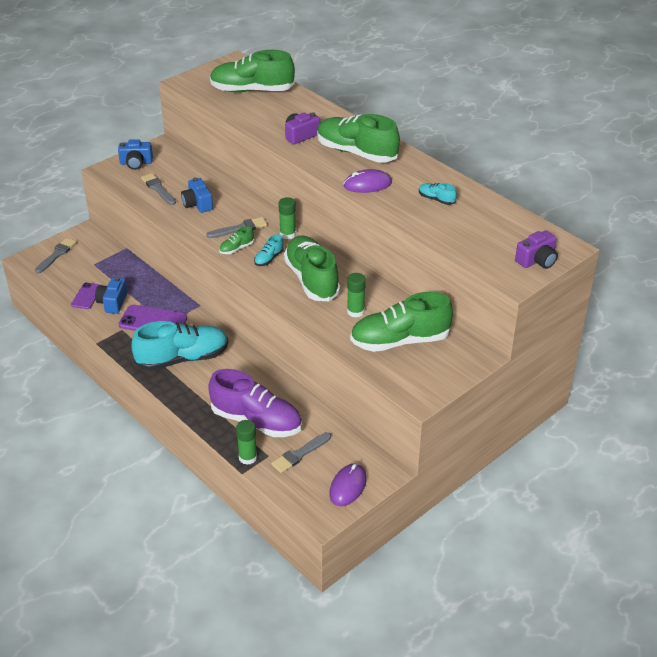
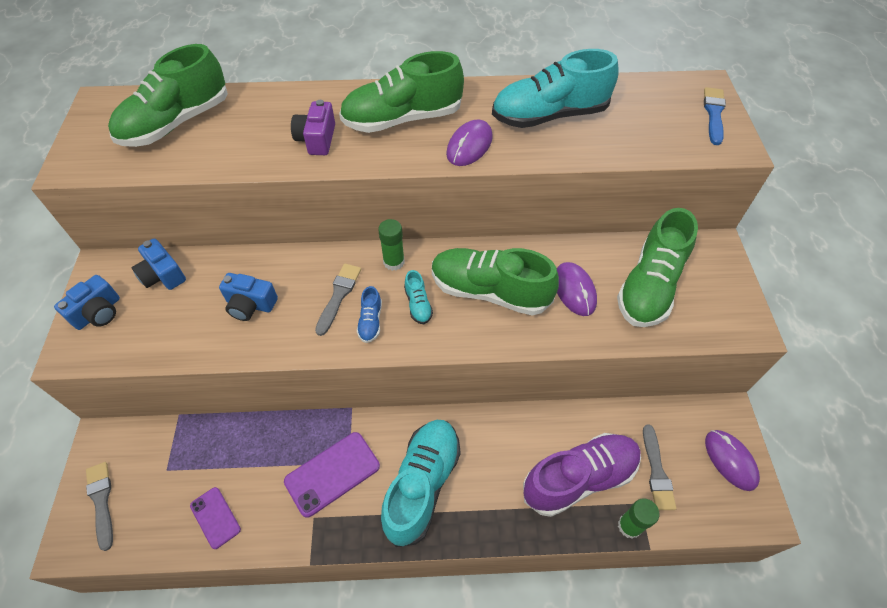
camera: 50 degrees left, 15 degrees up
blue camera [95,276,127,314] -> blue camera moved to [132,239,186,290]
grey brush [141,173,176,205] -> none
green shoe [219,226,254,254] -> blue shoe [357,286,382,343]
green glue stick [347,273,366,318] -> purple mouse [557,262,597,316]
turquoise shoe [419,183,457,205] -> turquoise shoe [492,49,619,128], size x2.34
purple camera [515,230,558,269] -> blue brush [704,87,726,145]

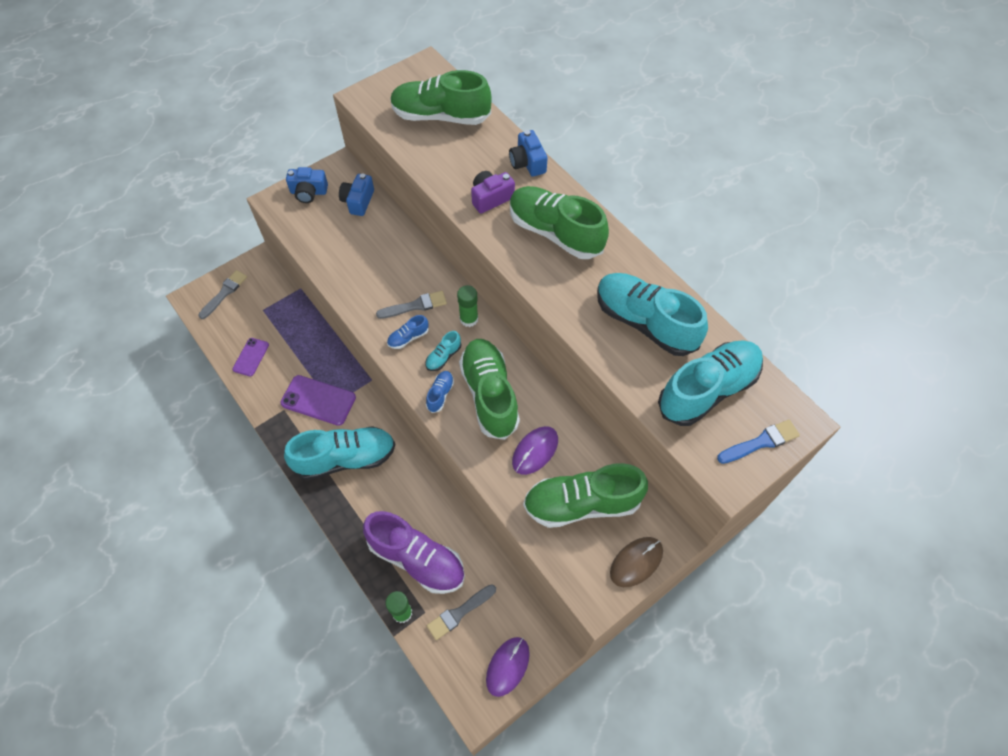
camera: 55 degrees right, 5 degrees up
blue camera [219,273,278,321] -> blue camera moved to [509,130,548,177]
purple mouse [446,120,493,166] -> none
none -> blue shoe [426,371,454,413]
none -> brown mouse [610,537,663,587]
none -> turquoise shoe [658,340,763,426]

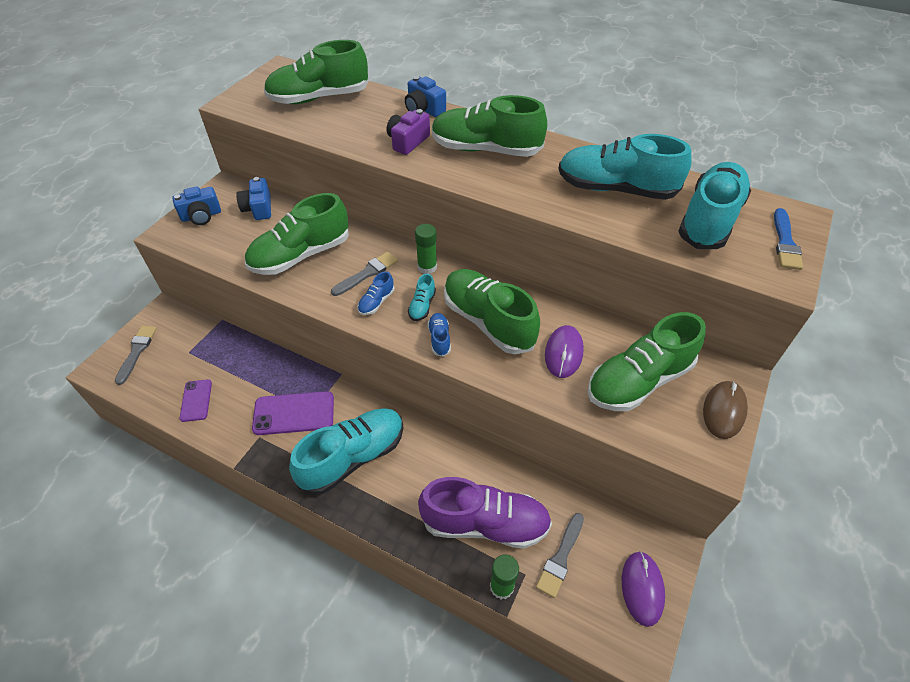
camera: 25 degrees left, 10 degrees down
blue brush [717,419,800,464] -> blue brush turned 150 degrees clockwise [774,208,803,270]
none -> green shoe [245,193,349,275]

